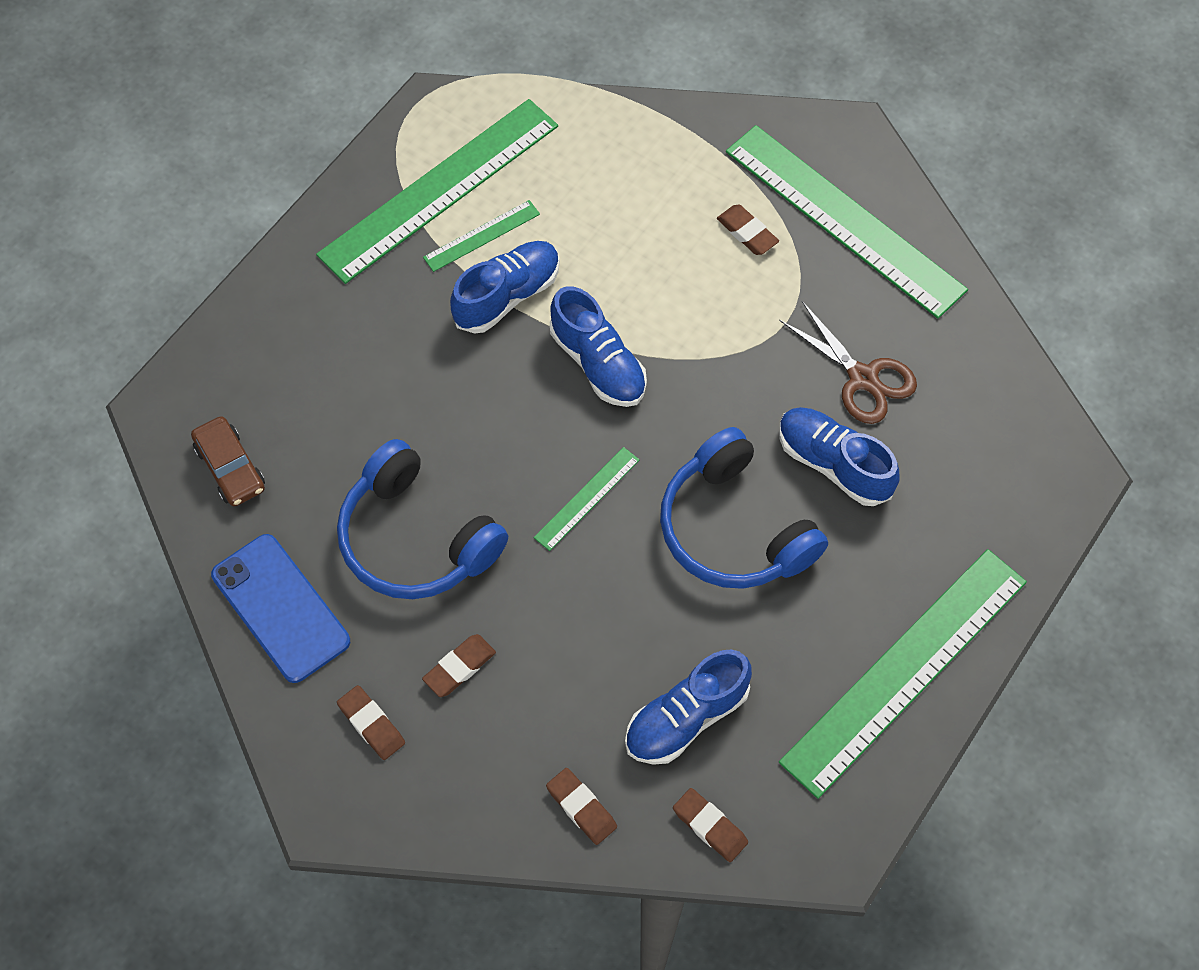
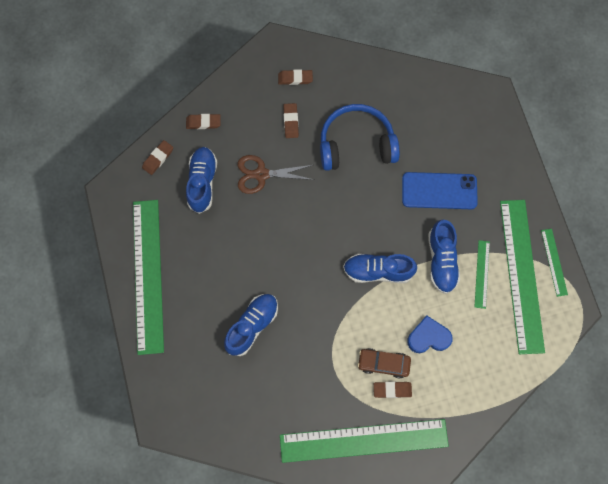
camera: 130 degrees right, 10 degrees up
brown car [191,416,265,506] -> brown car moved to [358,348,411,379]
blue phone [211,534,350,683] -> blue phone moved to [402,172,478,209]
green ruler [534,447,640,551] -> green ruler moved to [541,229,568,297]
blue headphones [660,427,828,589] -> none
brown eraser [673,788,748,862] -> brown eraser turned 45 degrees counterclockwise [142,140,173,175]
brown scissors [779,301,917,424] -> brown scissors moved to [238,155,315,194]
blue shoe [779,407,900,506] -> blue shoe turned 45 degrees counterclockwise [224,294,278,356]
none -> blue heart [407,315,453,353]

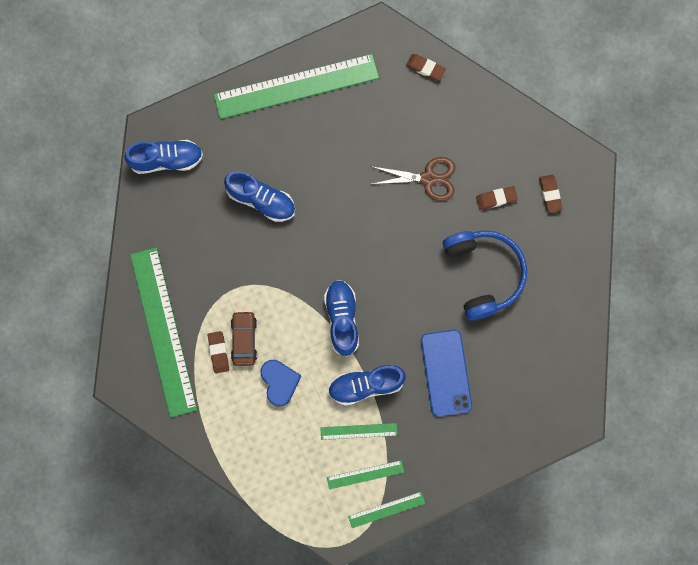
camera: 80 degrees right, 5 degrees up
brown eraser [186,114,221,129] -> none
blue shoe [186,147,217,214] -> blue shoe moved to [124,140,203,174]
brown scissors [238,155,315,194] -> brown scissors turned 105 degrees clockwise [371,157,455,201]
green ruler [500,200,545,354] -> green ruler [327,460,404,490], size x0.44

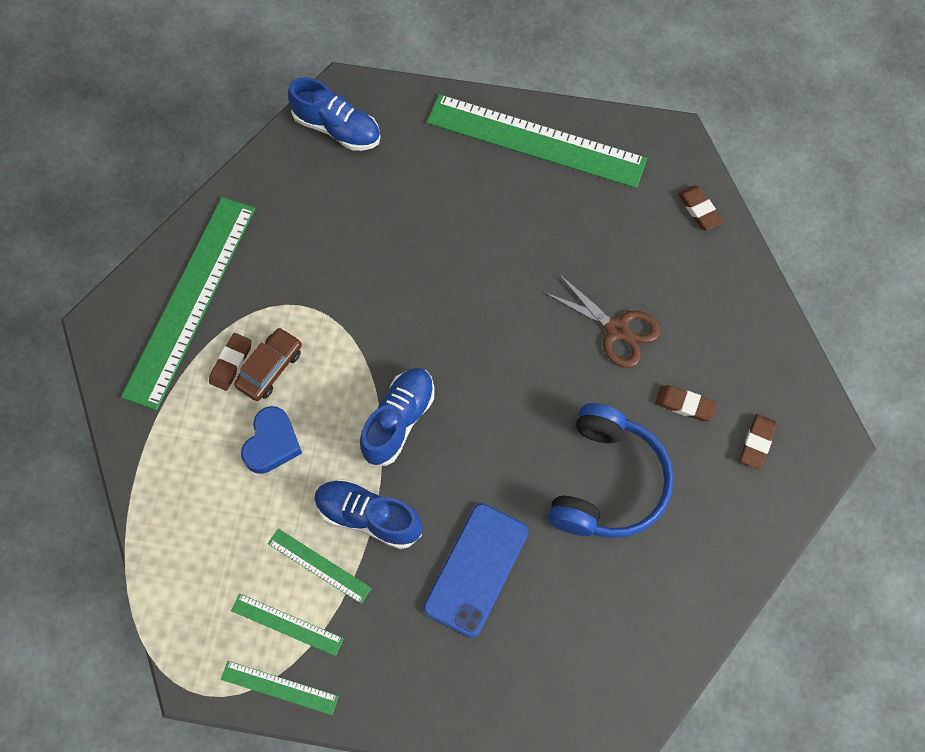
camera: 35 degrees right, 10 degrees down
blue shoe [224,171,295,222] -> none

